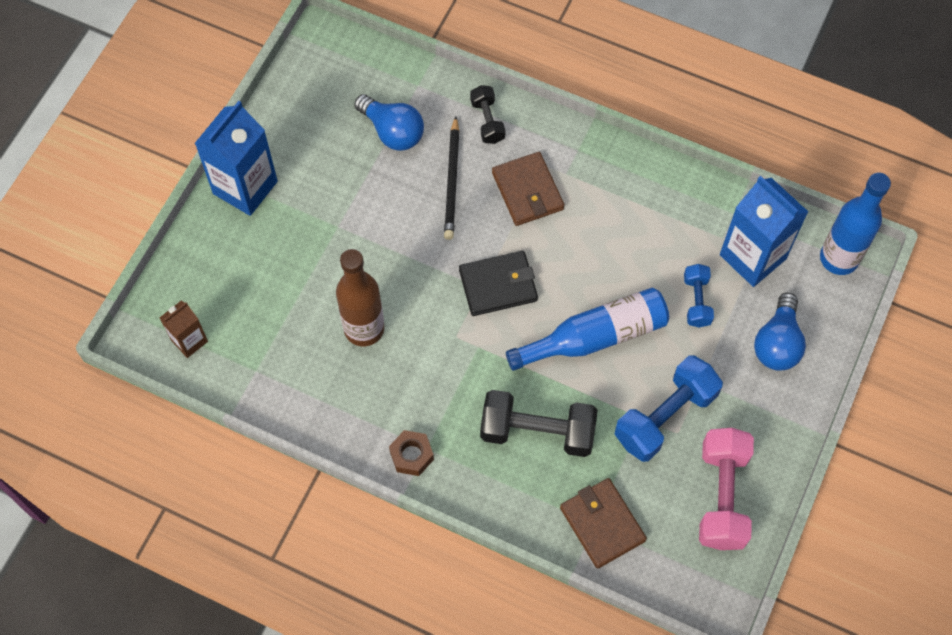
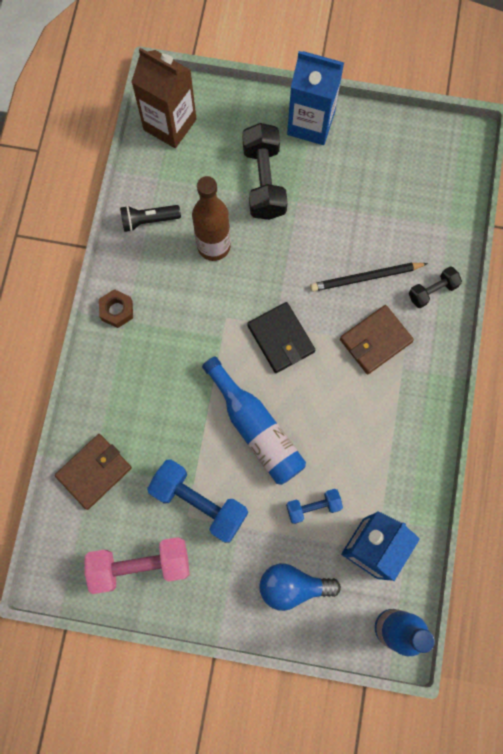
camera: 75 degrees right, 10 degrees up
brown carton [160,301,208,358] -> brown carton [131,48,196,148], size x1.84
blue light bulb [354,94,424,151] -> none
black dumbbell [480,390,597,457] -> black dumbbell moved to [242,123,288,220]
none -> black flashlight [120,205,181,232]

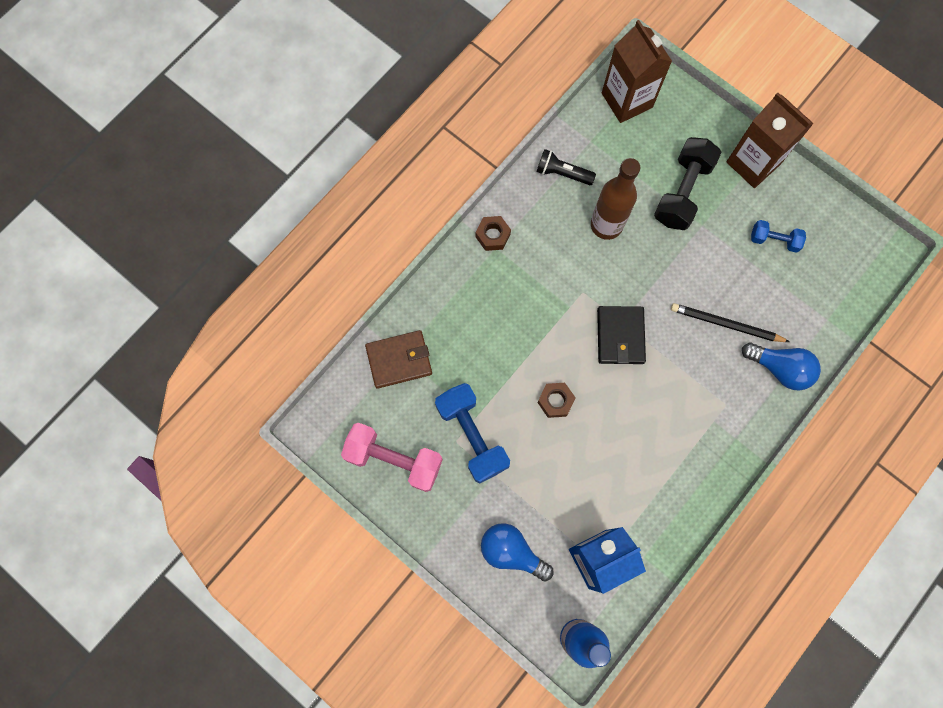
camera: 30 degrees right, 0 degrees up
blue bottle [202,356,306,485] -> brown nut [537,383,576,418]
blue dumbbell [286,489,343,524] -> blue dumbbell moved to [751,220,806,253]
blue carton [287,51,344,145] -> brown carton [727,93,814,188]
brown wallet [340,305,414,374] -> none
black dumbbell [409,266,462,308] -> blue light bulb [742,343,821,391]

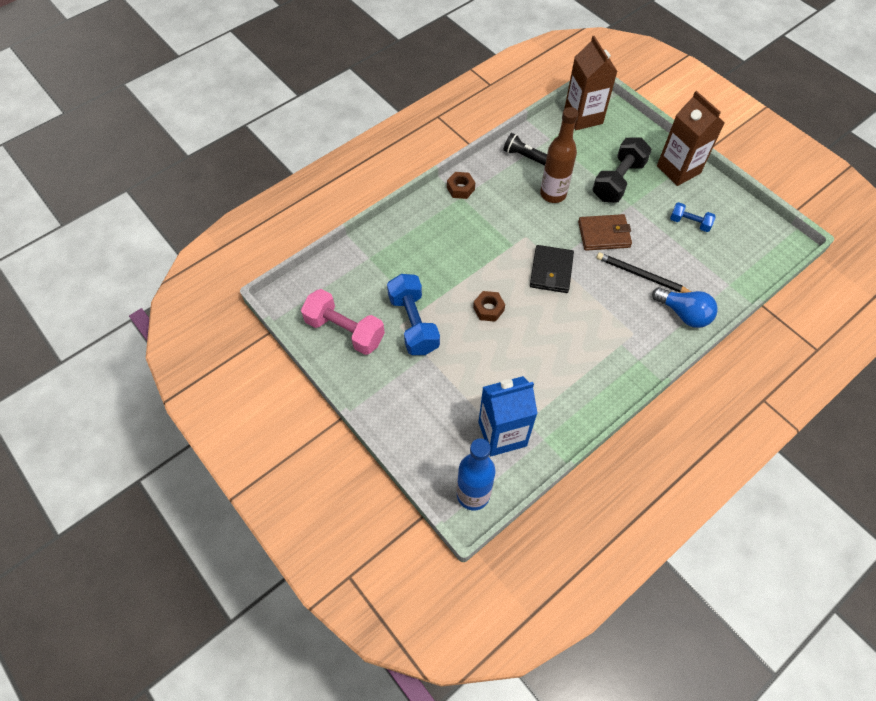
camera: 10 degrees right, 15 degrees down
brown wallet [365,330,432,389] -> brown wallet moved to [578,214,632,251]
blue light bulb [481,523,554,581] -> none

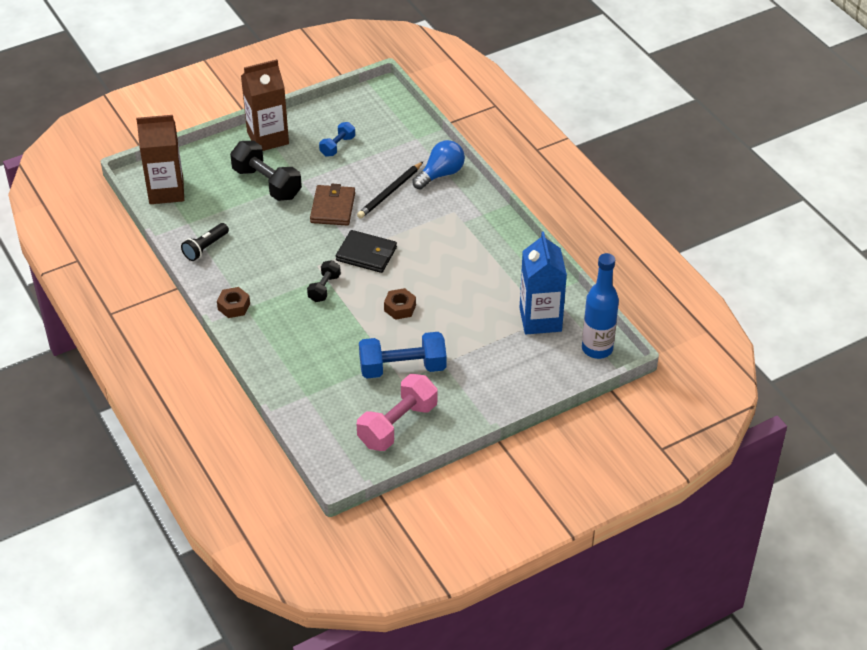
camera: 80 degrees left, 15 degrees down
brown bottle [540,107,578,203] -> none
none -> black dumbbell [307,260,341,302]

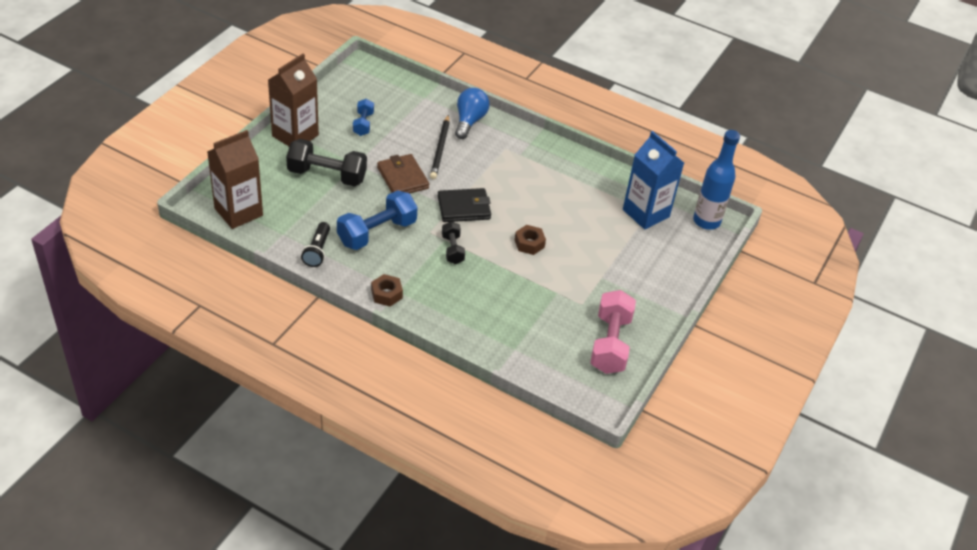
camera: 35 degrees left, 0 degrees up
blue dumbbell [359,332,446,378] -> blue dumbbell moved to [337,190,418,250]

